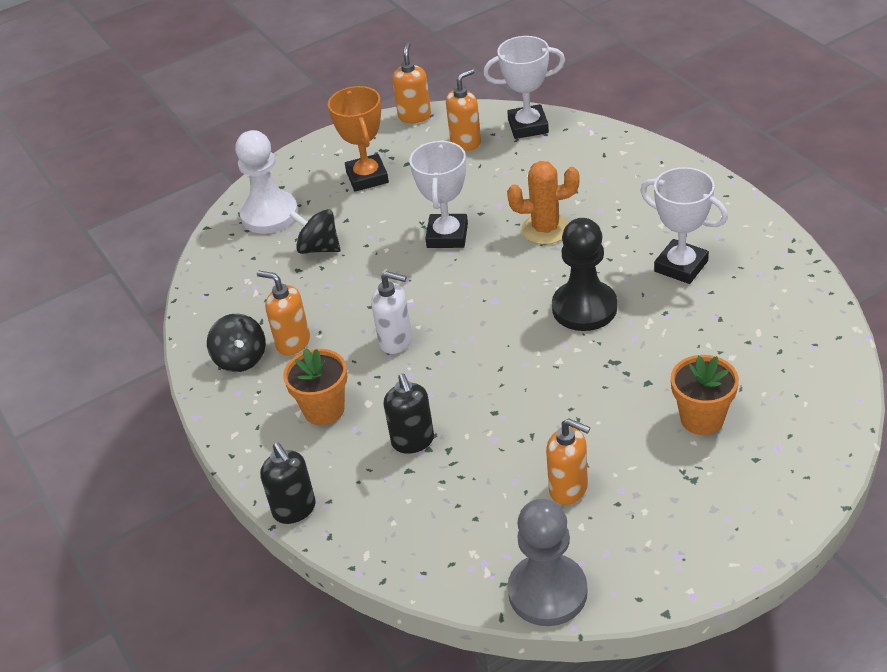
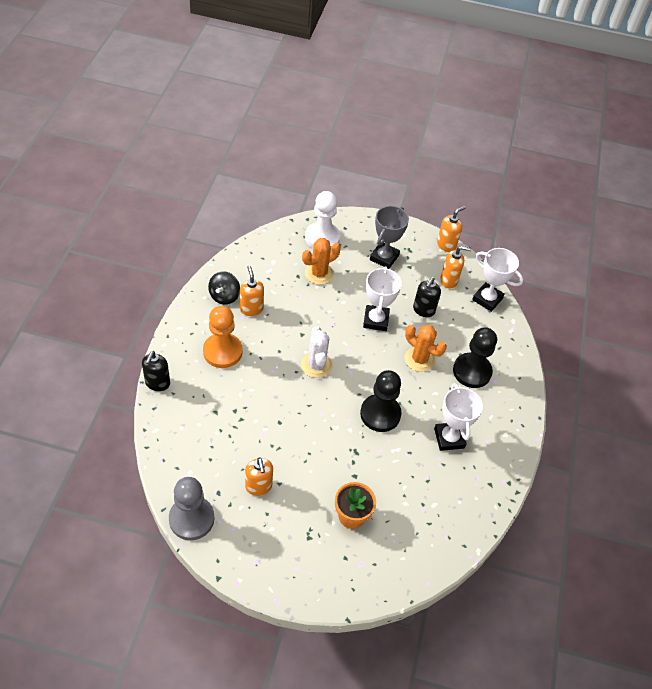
camera: 35 degrees right, 10 degrees up
orange flower pot [283,348,347,425] -> orange pawn [203,306,243,368]
black spinning top [289,209,340,254] -> orange cactus [302,238,341,285]
orange trophy [328,86,389,192] -> grey trophy [370,206,409,269]
white soap dispenser [371,271,412,354] -> none
black soap dispenser [384,373,434,454] -> black soap dispenser moved to [413,277,441,317]
white trophy [410,140,468,248] -> white trophy turned 45 degrees counterclockwise [363,266,402,331]
none -> white cactus [301,326,333,378]
none -> black pawn [453,328,497,388]

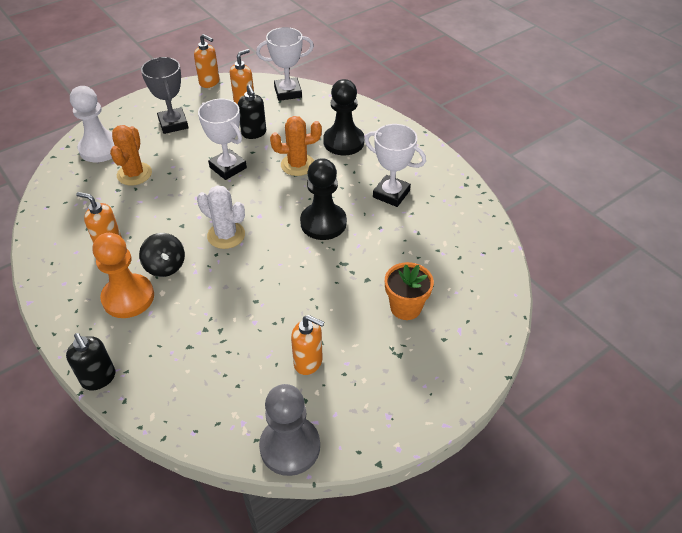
camera: 45 degrees left, 5 degrees down
black spinning top [208,271,240,305] -> black spinning top moved to [139,233,185,277]
orange soap dispenser [437,206,465,252] -> orange soap dispenser turned 120 degrees clockwise [194,34,220,88]

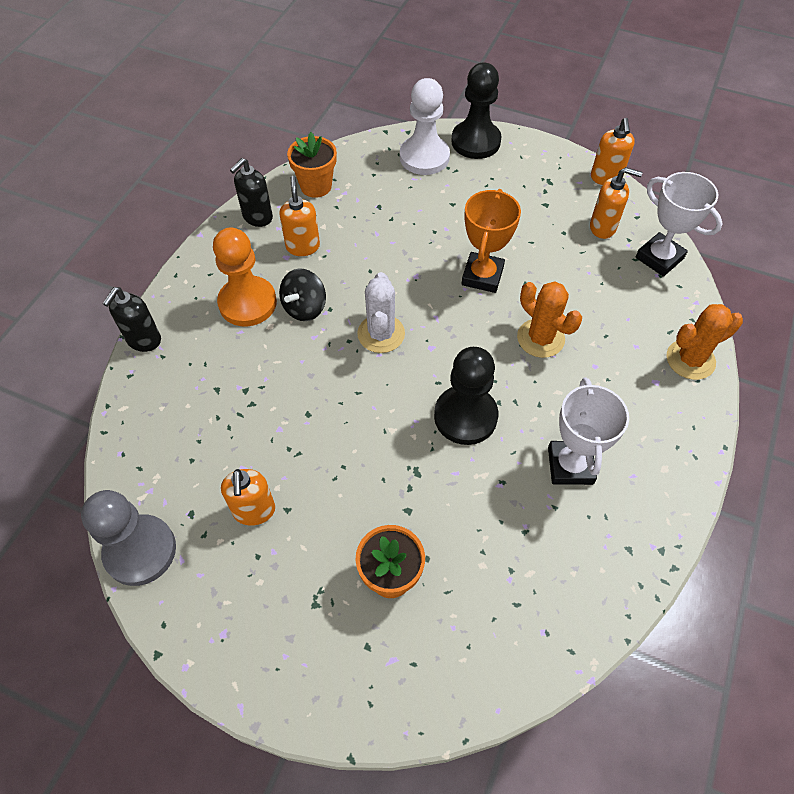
camera: 60 degrees right, 10 degrees up
orange cactus [110,125,152,185] -> orange cactus moved to [666,304,743,380]
grey trophy [141,57,188,134] -> none
white trophy [198,99,247,180] -> orange trophy [462,189,521,293]
black soap dispenser [238,84,266,139] -> black soap dispenser moved to [230,158,273,227]
black pawn [323,79,365,155] -> black pawn moved to [451,63,502,159]
none -> orange flower pot [287,132,337,198]

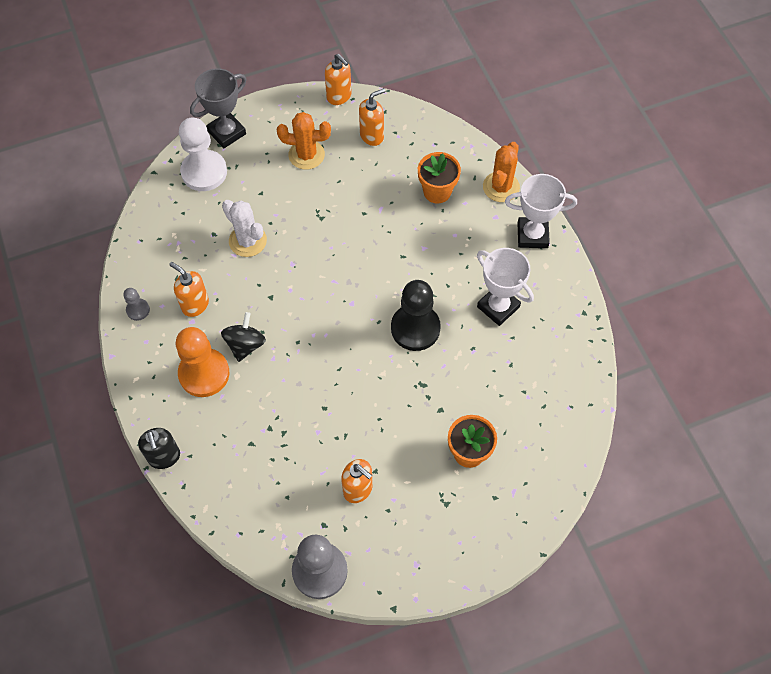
camera: 45 degrees left, 5 degrees up
black soap dispenser [230,158,273,227] -> grey pawn [123,288,150,321]
black spinning top [279,268,326,321] -> black spinning top turned 150 degrees counterclockwise [221,312,266,362]
orange flower pot [287,132,337,198] -> orange flower pot moved to [418,152,461,203]
white cactus [357,272,405,353] -> white cactus moved to [222,200,267,257]
black pawn [451,63,502,159] -> grey trophy [190,68,246,148]
orange trophy [462,189,521,293] -> none
orange cactus [517,281,582,358] -> orange cactus moved to [277,112,331,170]
white trophy [636,172,723,277] -> white trophy moved to [505,174,577,248]

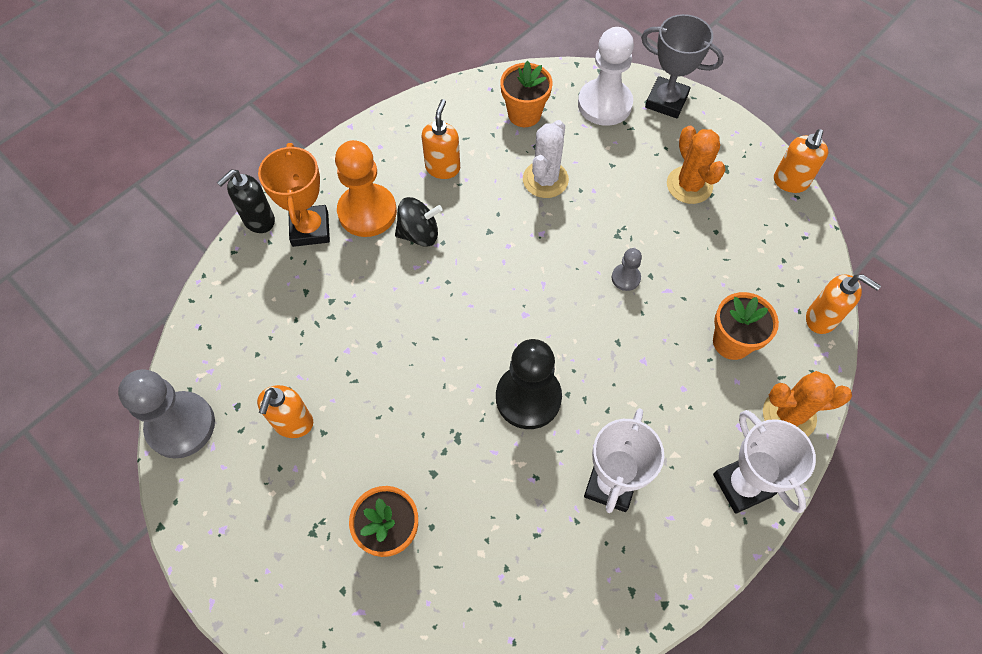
camera: 65 degrees right, 0 degrees up
grey pawn [123,288,150,321] -> grey pawn moved to [612,248,642,291]
orange soap dispenser [359,88,385,146] -> orange soap dispenser moved to [806,274,881,334]
none -> orange trophy [258,143,330,247]
none -> orange flower pot [500,61,553,127]

